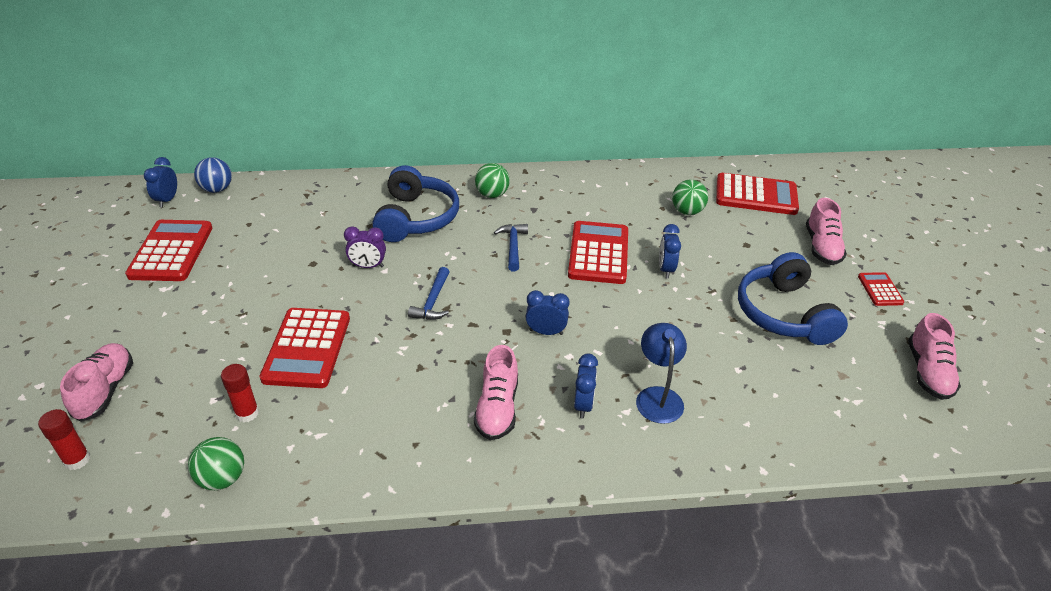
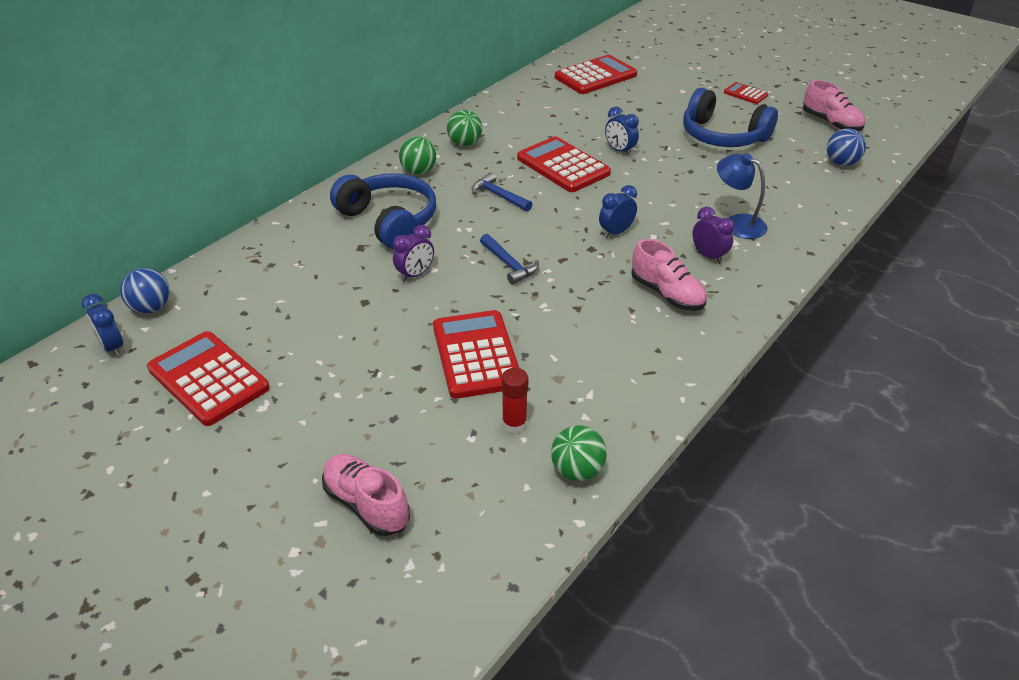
camera: 45 degrees left, 0 degrees up
red glue stick [38,409,90,470] -> none
red calculator [259,308,350,388] -> red calculator turned 150 degrees counterclockwise [433,310,519,399]
blue clock [574,354,598,418] -> purple clock [692,207,734,264]
green ball [672,180,708,215] -> green ball moved to [447,110,482,146]
pink shoe [806,198,847,265] -> none
none -> blue ball [827,128,866,166]

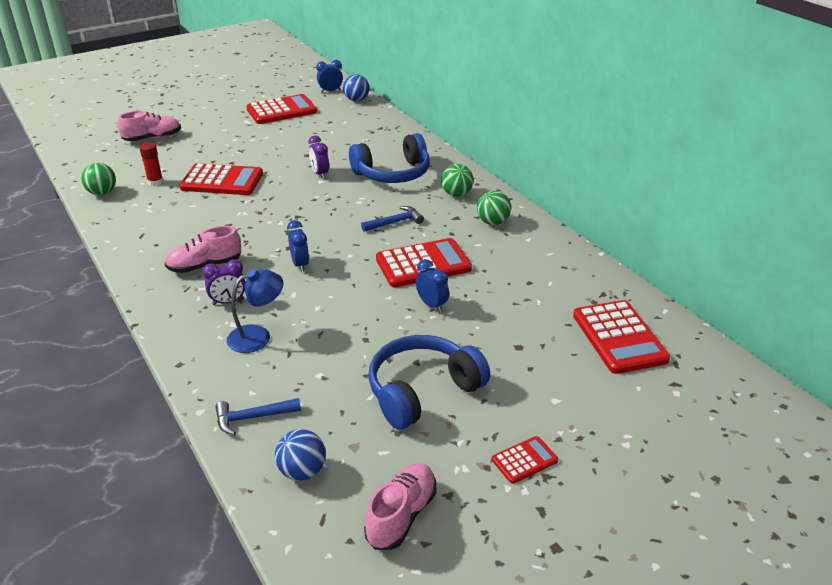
camera: 110 degrees right, 5 degrees down
blue hammer [480,234,539,285] -> blue hammer moved to [215,398,301,435]
blue clock [605,107,639,156] -> blue clock turned 75 degrees clockwise [416,259,449,312]
pink shoe [803,80,865,131] -> pink shoe turned 135 degrees clockwise [364,463,436,550]

